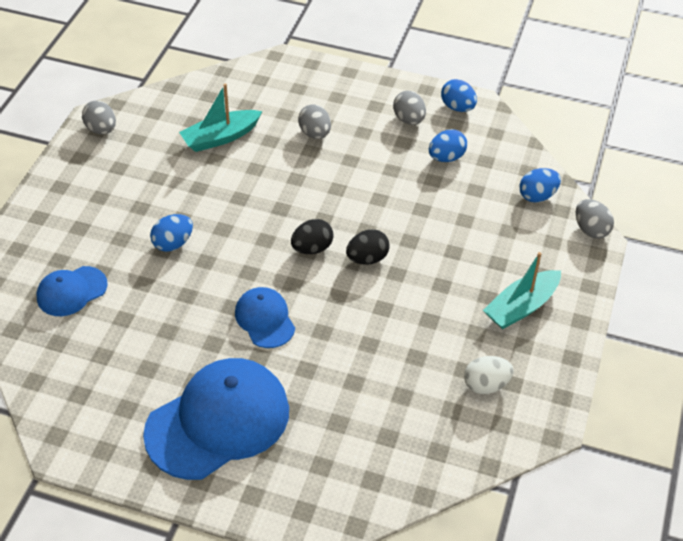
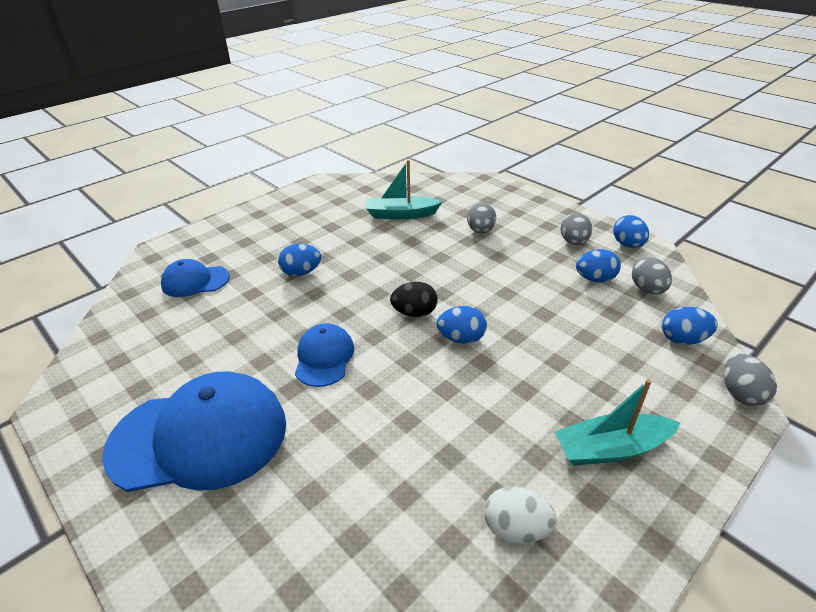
camera: 30 degrees right, 10 degrees down
grey egg [82,101,116,135] -> grey egg moved to [632,257,672,294]
black egg [346,229,390,265] -> blue egg [436,306,487,344]

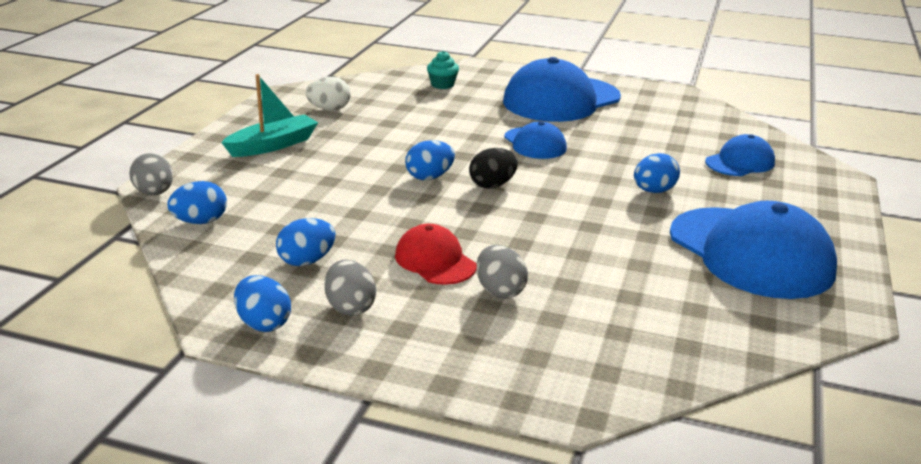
camera: 150 degrees right, 10 degrees down
turquoise boat [366,160,443,219] -> none
grey egg [632,257,672,294] -> none
none -> red cap [395,224,477,285]
none -> turquoise cupcake [427,51,459,89]
none -> blue cap [670,201,837,299]

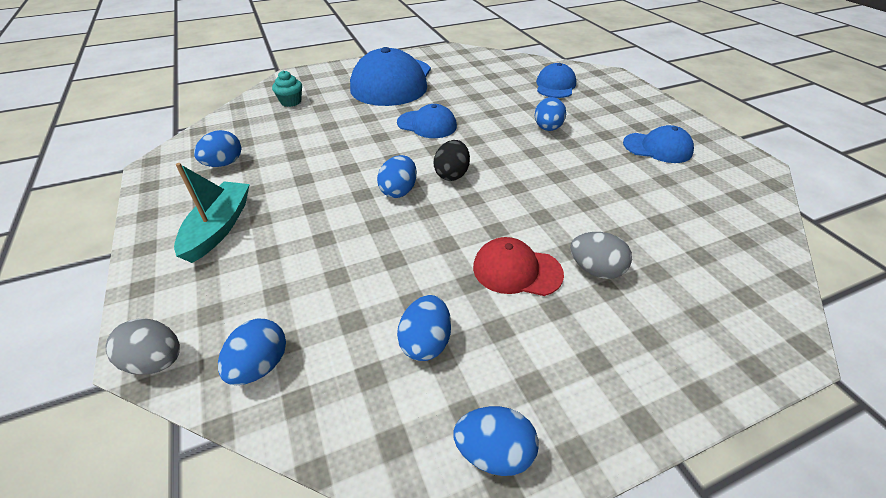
camera: 40 degrees left, 15 degrees up
white egg [306,77,351,110] -> blue egg [194,130,241,167]
grey egg [324,260,376,316] -> none
blue cap [670,201,837,299] -> blue cap [623,125,694,163], size x0.52

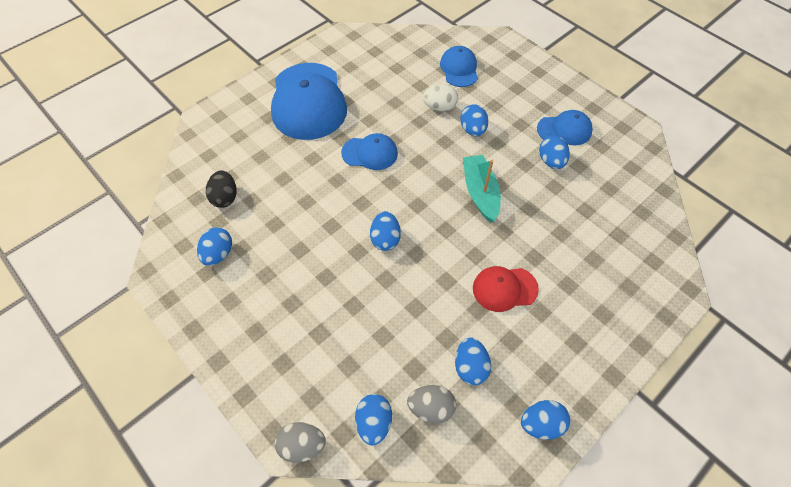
camera: 20 degrees left, 15 degrees up
turquoise boat [174,163,250,263] -> turquoise boat moved to [463,155,501,222]
turquoise cupcake [272,70,302,107] -> none
black egg [434,140,470,181] -> black egg moved to [206,171,237,208]
grey egg [570,232,632,279] -> grey egg moved to [407,385,456,423]
none -> white egg [423,84,458,111]
none -> blue egg [539,136,570,169]

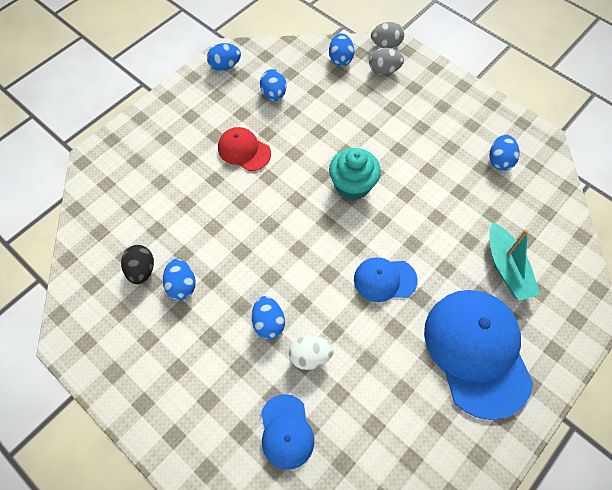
camera: 175 degrees right, 5 degrees up
black egg [206,171,237,208] -> black egg moved to [121,245,154,284]
blue egg [370,211,401,251] -> turquoise cupcake [329,148,381,200]
grey egg [407,385,456,423] -> grey egg moved to [369,48,404,75]
turquoise boat [463,155,501,222] -> turquoise boat moved to [489,222,540,301]
red cap [473,266,539,312] -> red cap turned 135 degrees counterclockwise [218,127,271,171]
blue cap [537,110,593,145] -> none

